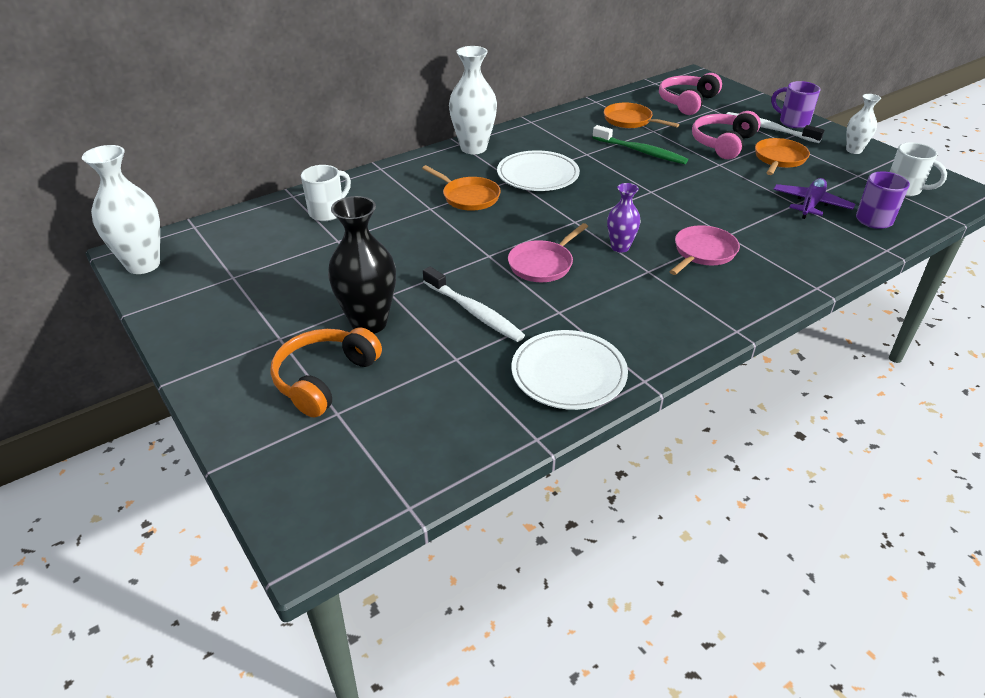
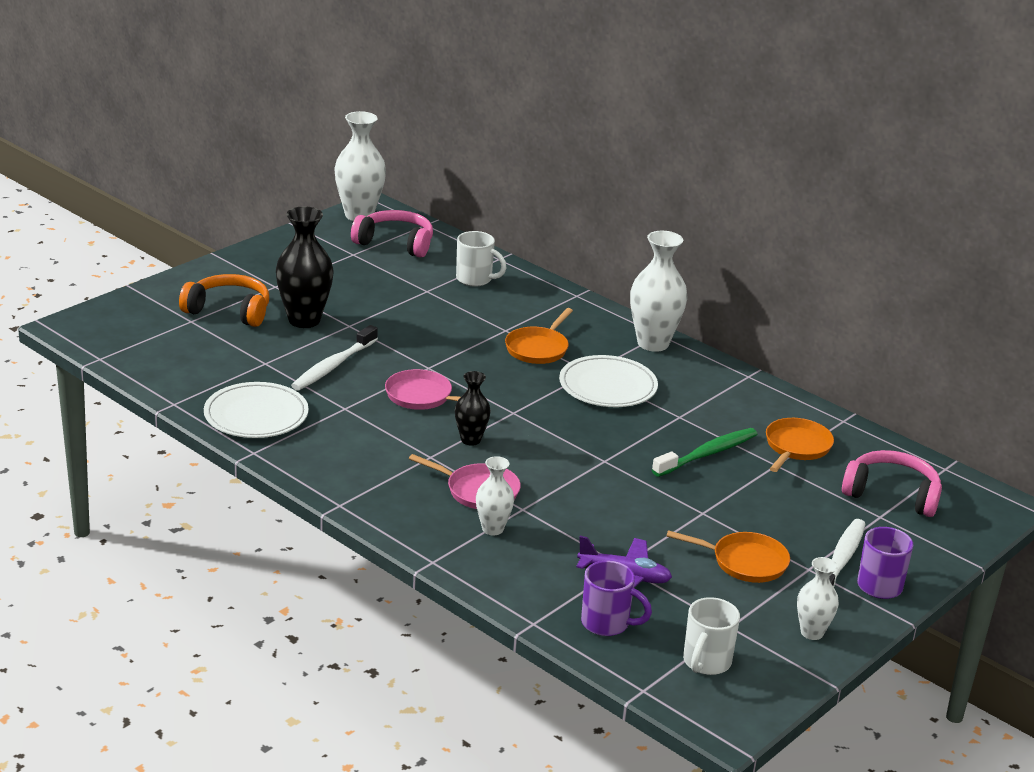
camera: 75 degrees right, 10 degrees down
green toothbrush [592,125,688,164] -> green toothbrush turned 150 degrees counterclockwise [652,428,757,477]
purple vase [607,183,641,253] -> black vase [455,371,491,446]
pink headphones [692,111,761,159] -> pink headphones moved to [351,210,433,258]
none -> white vase [476,456,514,535]

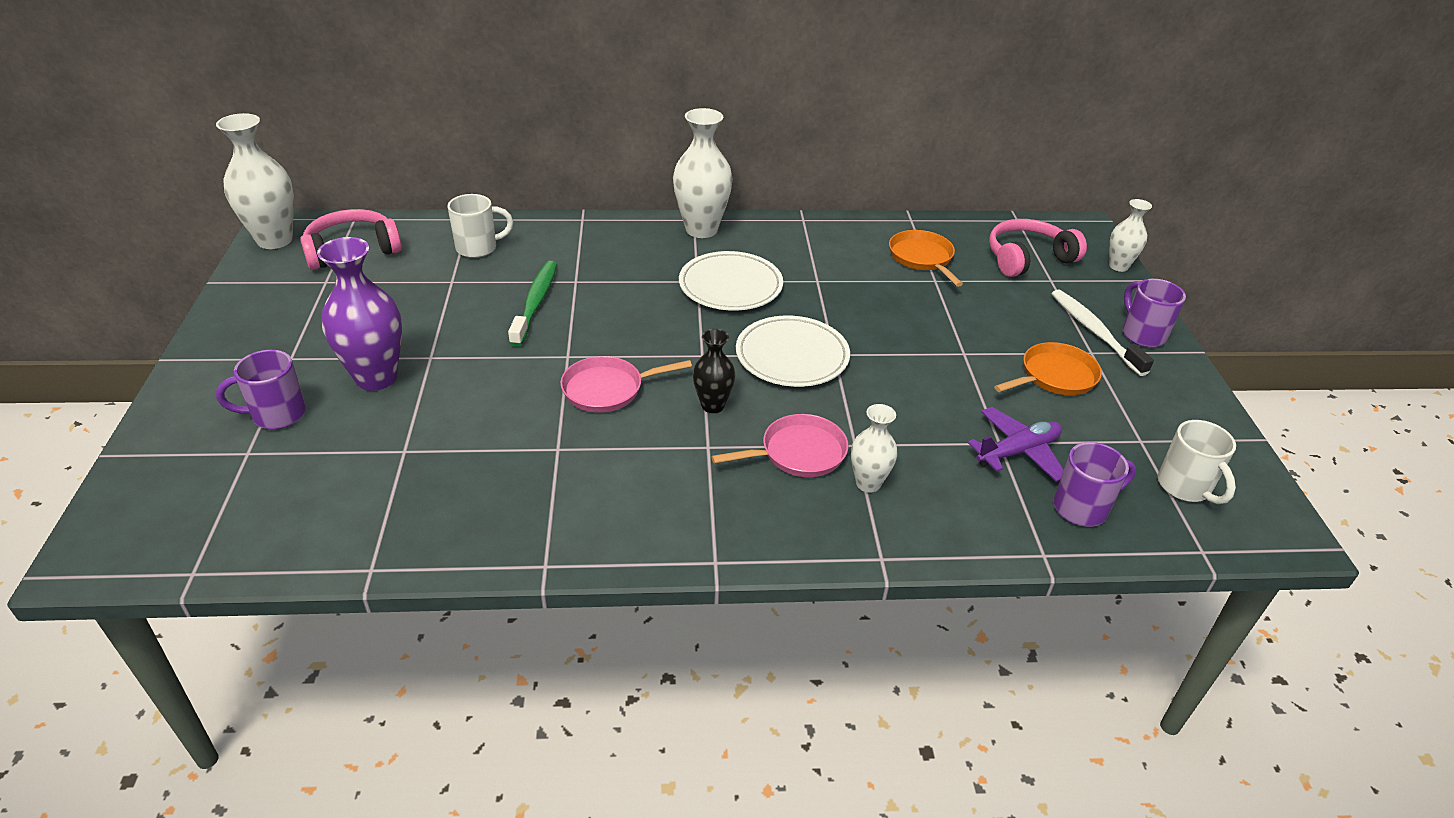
camera: 45 degrees left, 10 degrees up
orange headphones [179,274,269,327] -> purple mug [216,350,306,429]
white plate [204,382,309,438] -> white plate moved to [736,316,850,387]
black vase [276,207,334,328] -> purple vase [317,237,402,391]
white toothbrush [291,325,378,390] -> none
orange pan [505,308,573,364] -> none
green toothbrush [652,428,757,477] -> green toothbrush moved to [508,261,557,347]
white vase [797,557,839,640] -> white vase moved to [1109,199,1152,272]

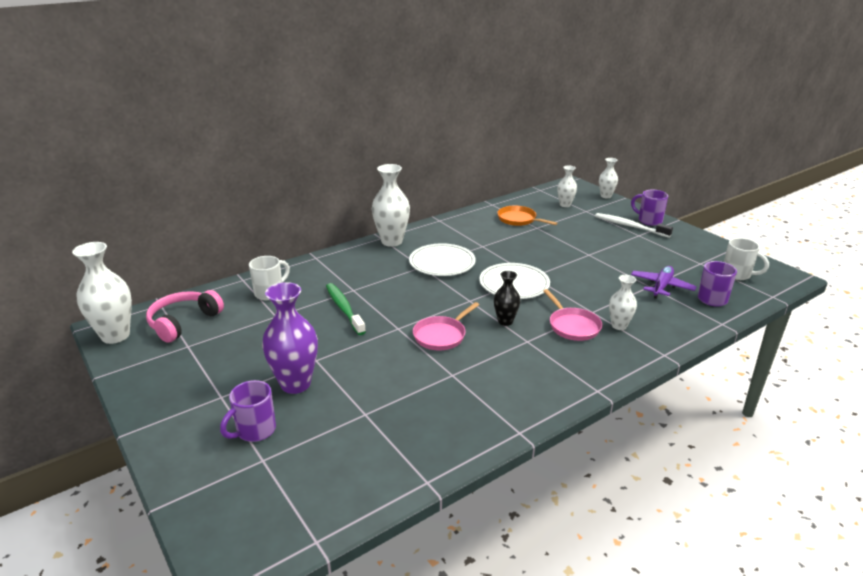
camera: 30 degrees left, 10 degrees down
pink pan [711,414,848,477] -> pink pan turned 120 degrees clockwise [543,289,602,341]
pink headphones [989,219,1087,277] -> white vase [557,166,577,207]
orange pan [994,342,1102,395] -> none

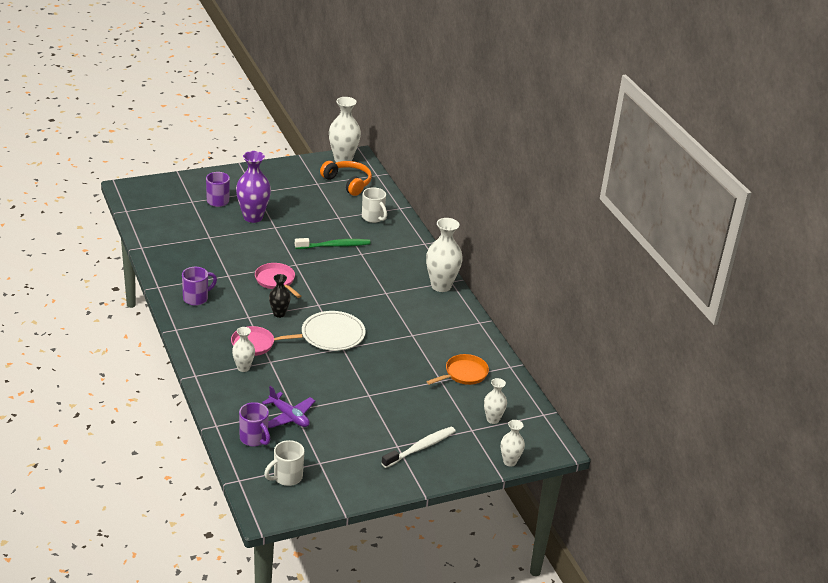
camera: 100 degrees right, 5 degrees up
pink headphones [146,290,224,343] -> orange headphones [320,161,372,196]
white plate [409,243,476,276] -> none
purple mug [631,190,668,226] -> purple mug moved to [182,267,217,306]

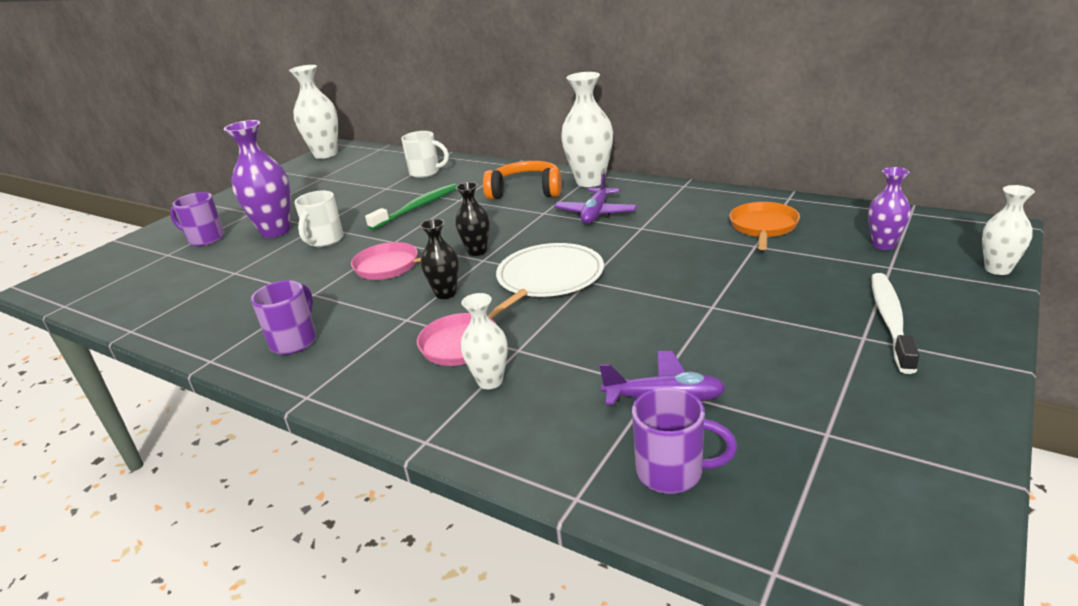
camera: 30 degrees left, 5 degrees down
white mug [264,440,304,486] -> white mug moved to [294,190,344,247]
orange headphones [320,161,372,196] -> orange headphones moved to [483,161,562,199]
white vase [484,378,507,424] -> purple vase [868,167,911,250]
none -> black vase [455,182,490,256]
none -> purple plane [554,172,637,224]

